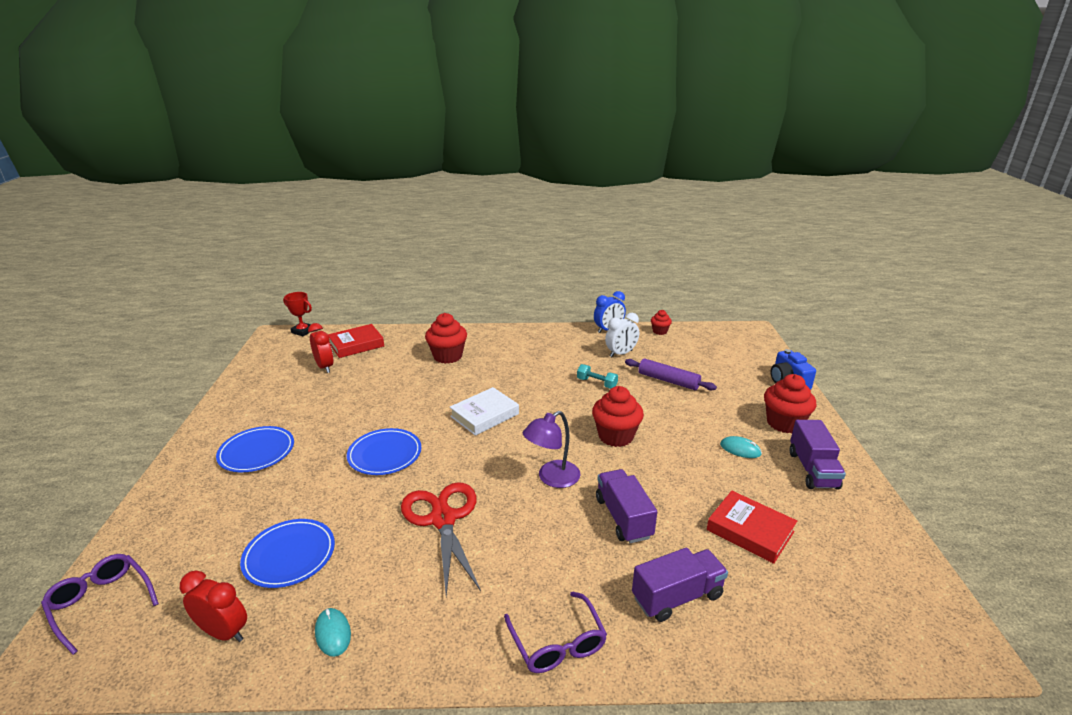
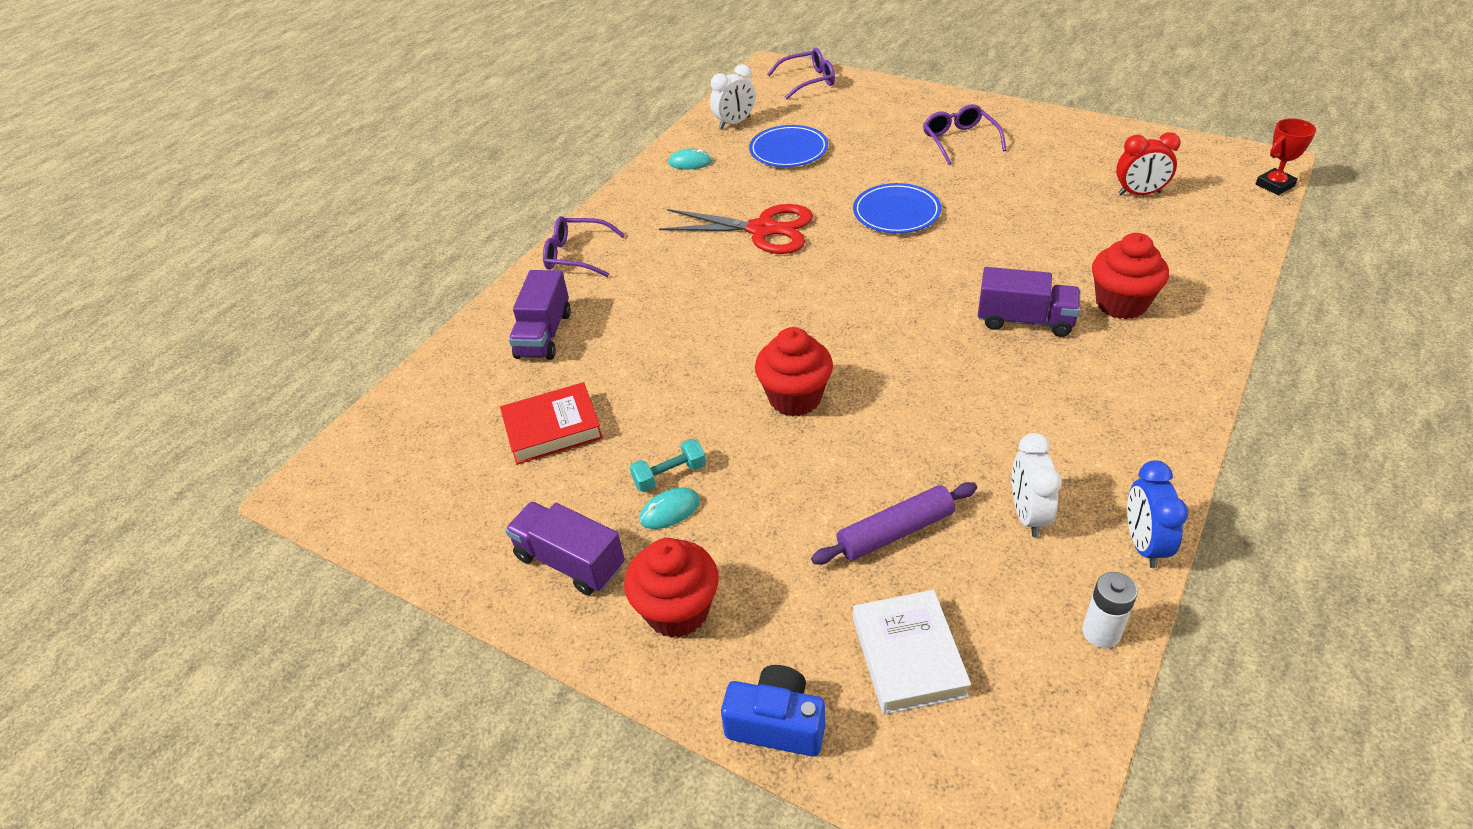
camera: 125 degrees right, 15 degrees up
red clock [180,571,247,642] -> white clock [710,64,756,129]
blue plate [216,426,294,472] -> purple glasses [923,104,1007,165]
red book [328,324,384,358] -> none
white book [450,387,519,436] -> white book moved to [853,590,971,714]
purple lamp [523,411,580,488] -> none
turquoise dumbbell [577,364,618,389] -> turquoise dumbbell moved to [630,439,706,492]
purple truck [596,469,657,543] -> purple truck moved to [978,267,1080,337]
red cupcake [651,310,672,335] -> white battery [1082,572,1138,648]

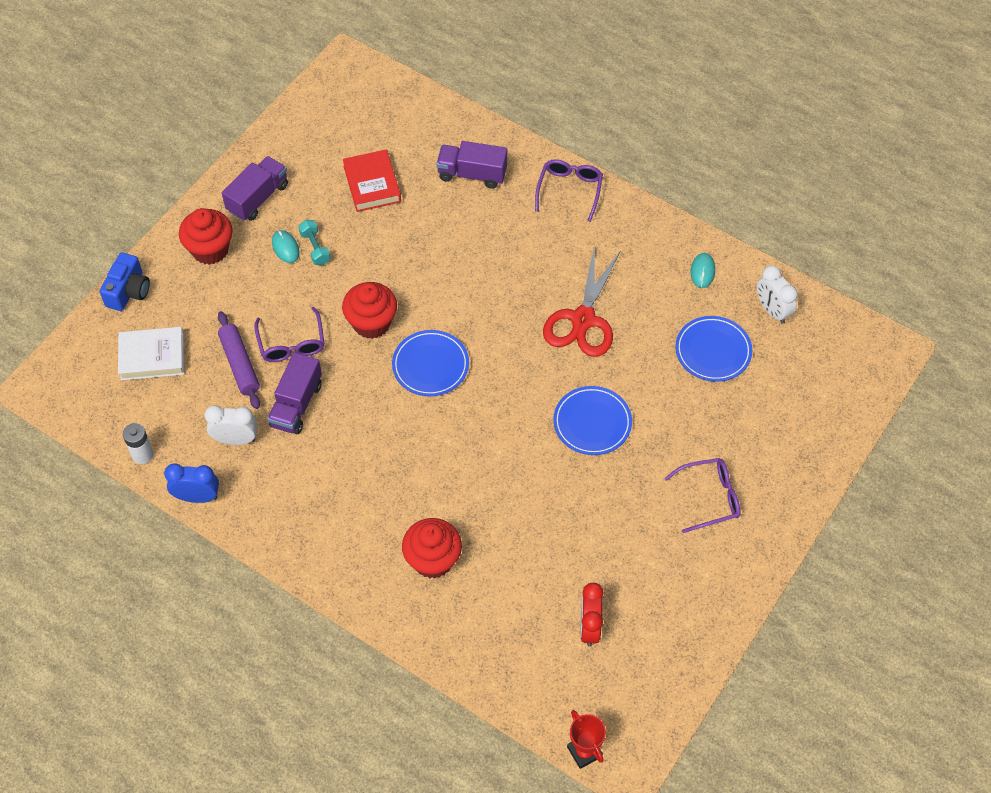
camera: 90 degrees right, 15 degrees up
purple glasses [767,48,835,100] -> purple glasses moved to [254,307,324,362]
purple truck [978,267,1080,337] -> purple truck moved to [267,353,322,434]
none -> blue plate [392,330,469,396]

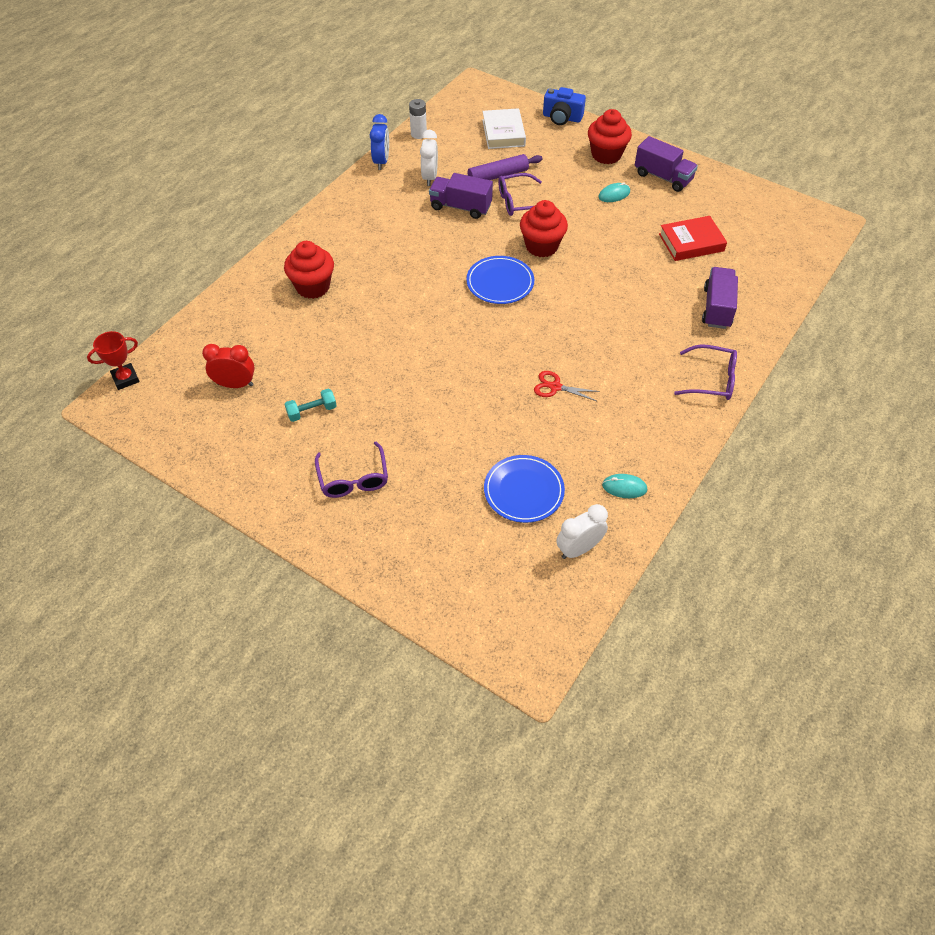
camera: 90 degrees right, 5 degrees down
turquoise dumbbell [298,220,331,265] -> turquoise dumbbell moved to [285,389,337,422]
red scissors [543,248,621,357] -> red scissors [534,371,600,401], size x0.50
blue plate [553,386,632,455] -> none

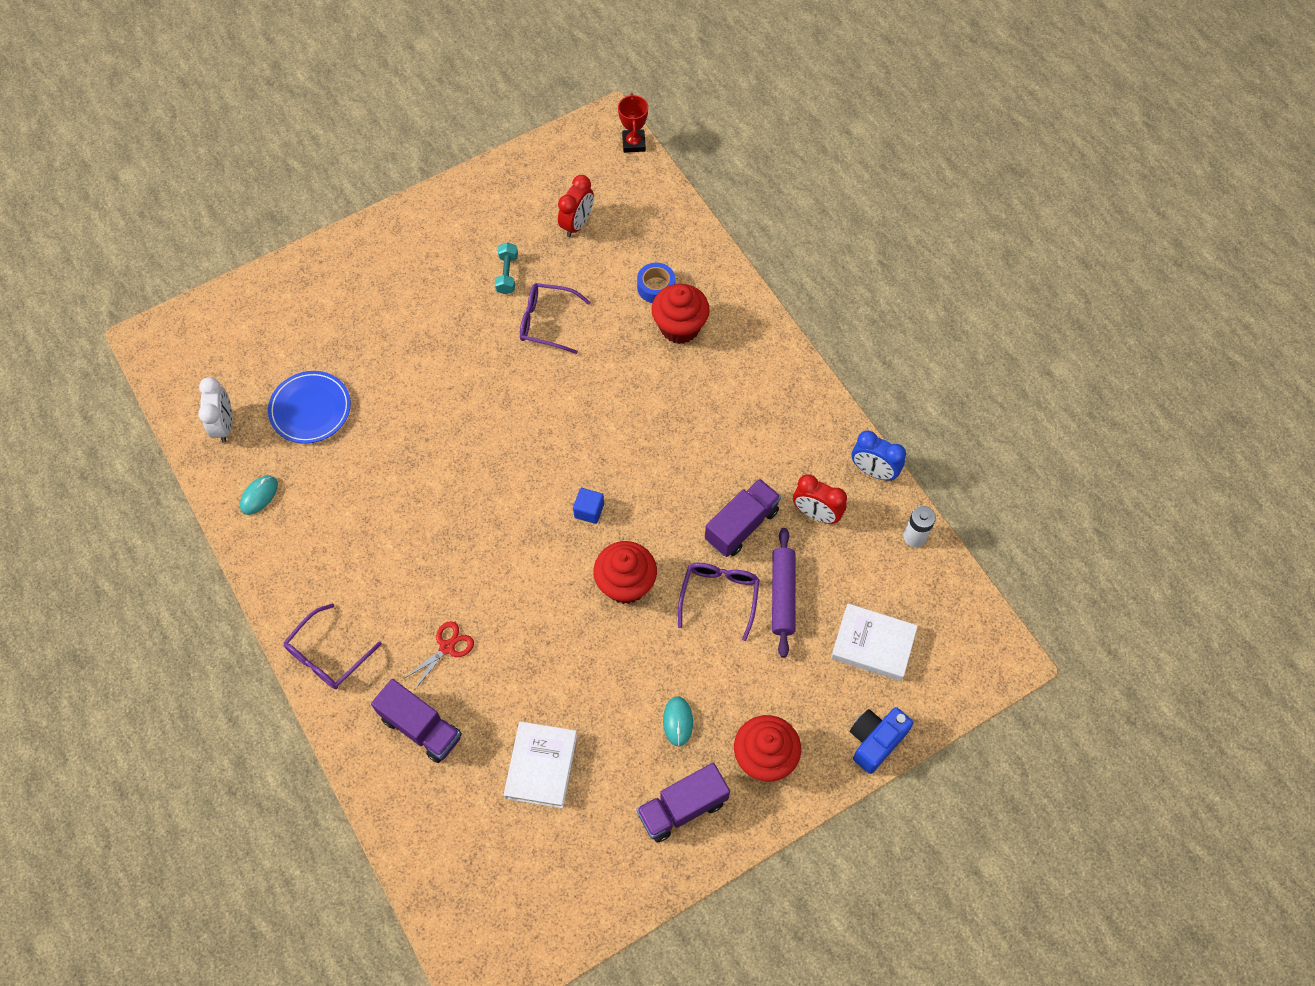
camera: 115 degrees right, 10 degrees up
purple glasses [315,442,388,498] -> purple glasses moved to [520,283,591,354]
white clock [420,130,438,186] -> red clock [793,474,847,524]
blue plate [466,256,534,304] -> blue cube [573,488,604,524]
red scissors [534,371,600,401] -> red scissors moved to [403,621,474,689]
red book [659,216,727,261] -> white book [504,721,577,809]
none -> blue tape [637,263,675,303]

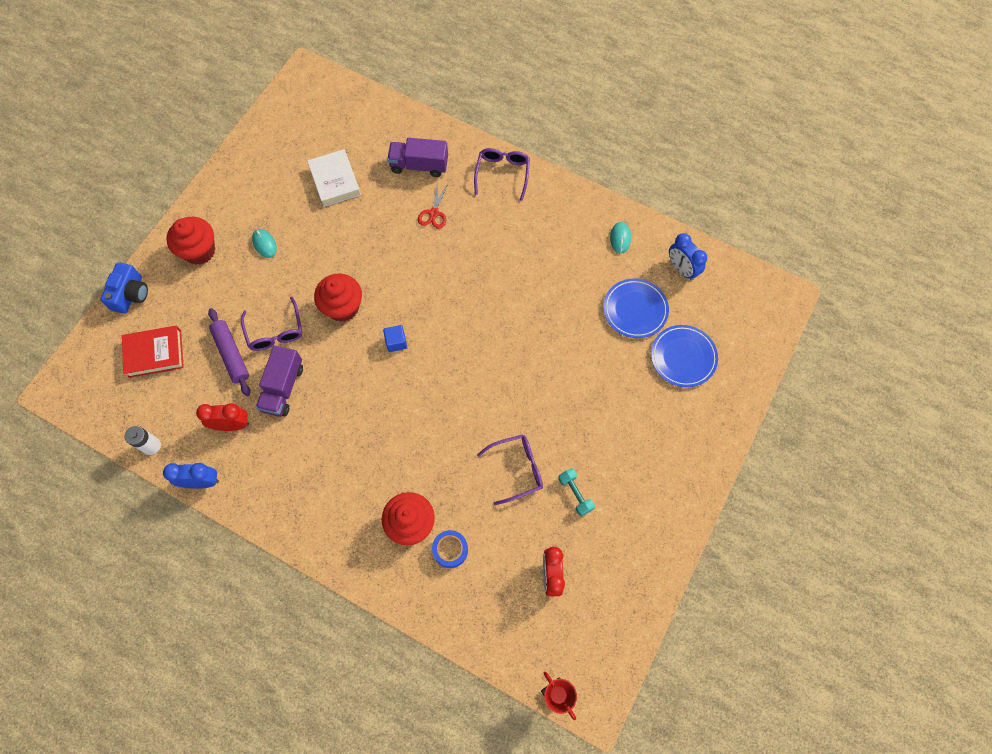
camera: 150 degrees right, 5 degrees up
white clock [198,377,233,443] -> blue clock [669,233,707,280]
purple truck [636,763,730,843] -> none
white book [831,604,918,681] -> red book [122,326,184,378]
none -> blue plate [651,325,718,387]

